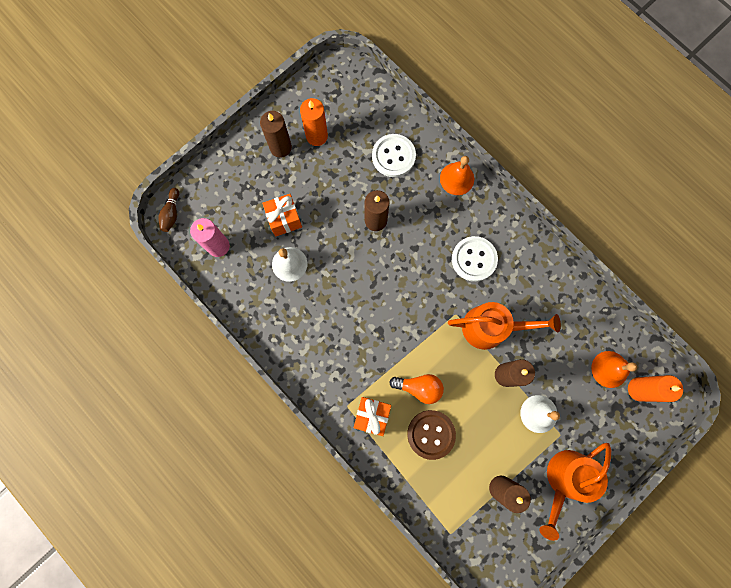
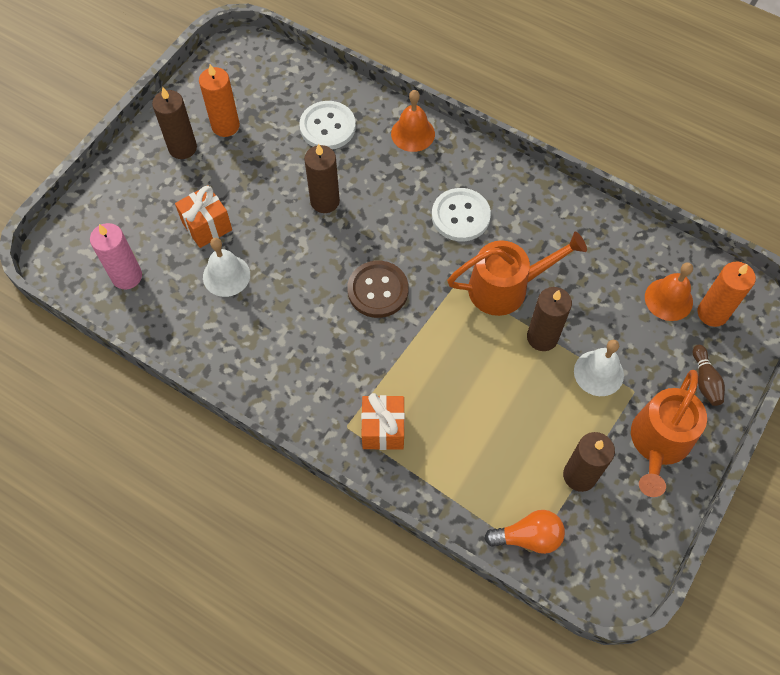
camera: 15 degrees left, 15 degrees down
brown bowling pin [158,188,179,232] -> brown bowling pin moved to [693,345,725,406]
orange light bulb [389,374,444,404] -> orange light bulb moved to [484,510,565,554]
brown button [407,410,456,460] -> brown button moved to [347,261,409,318]

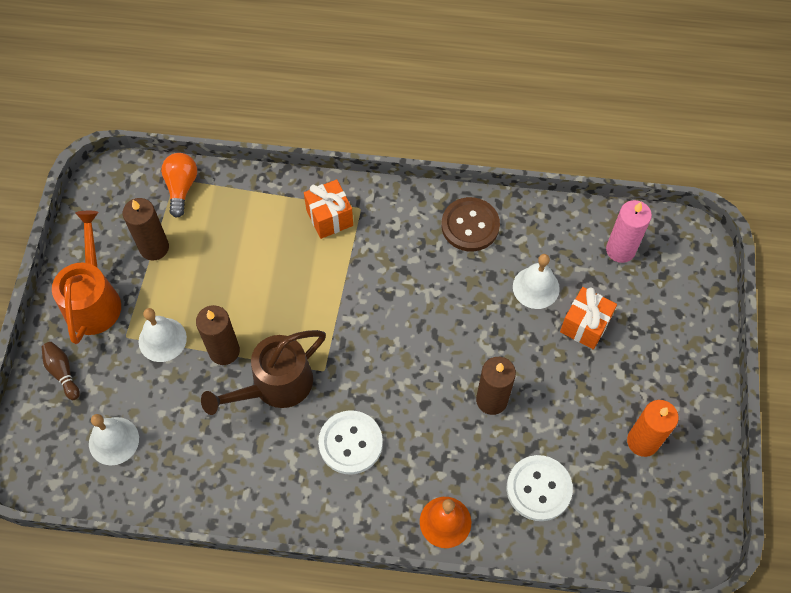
camera: 155 degrees right, 0 degrees up
brown candle [152,87,197,159] -> none
brown button [347,261,409,318] -> brown button moved to [441,197,500,251]
orange watering can [447,231,587,316] -> brown watering can [201,330,326,415]
orange light bulb [484,510,565,554] -> orange light bulb turned 120 degrees clockwise [161,153,197,218]
orange bell [645,262,693,321] -> white bell [89,414,139,466]
orange candle [697,262,756,327] -> none

